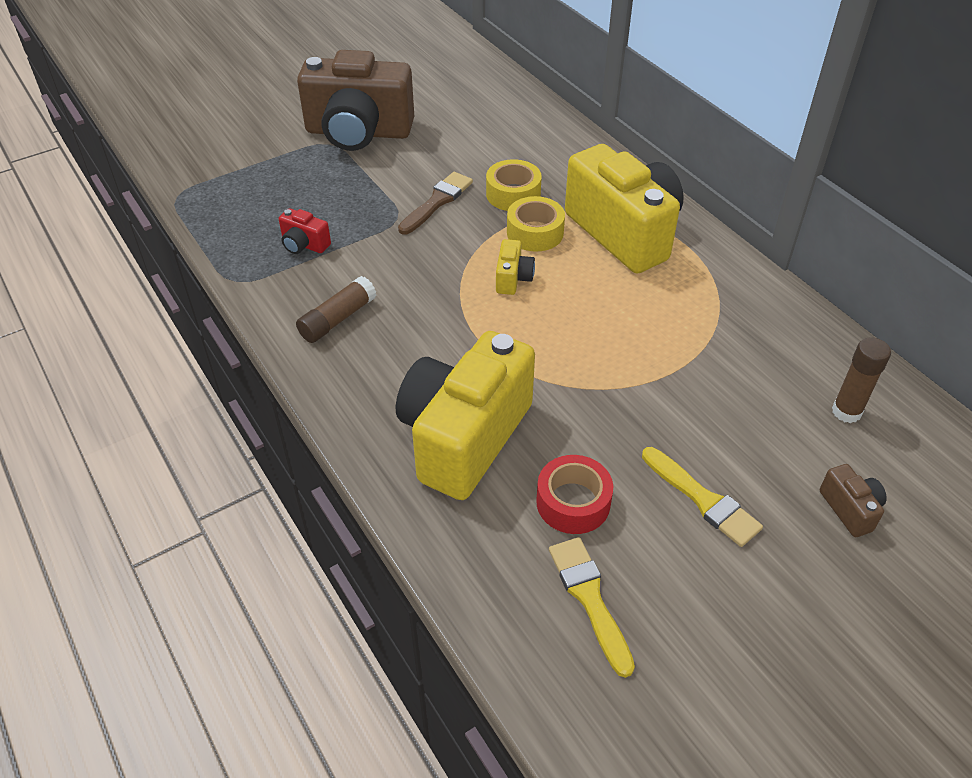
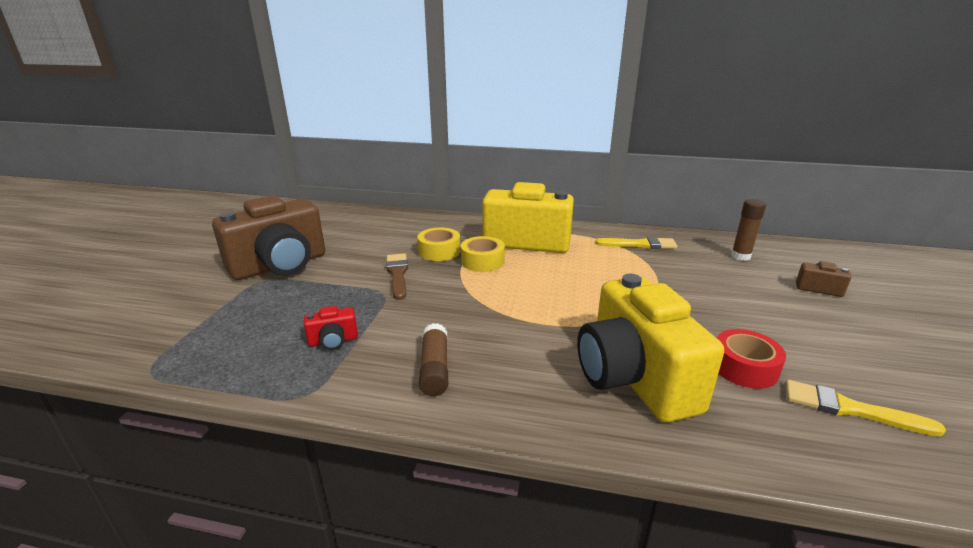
camera: 45 degrees left, 20 degrees down
yellow camera [496,239,535,295] -> none
yellow brush [642,447,763,547] -> yellow brush moved to [595,237,677,249]

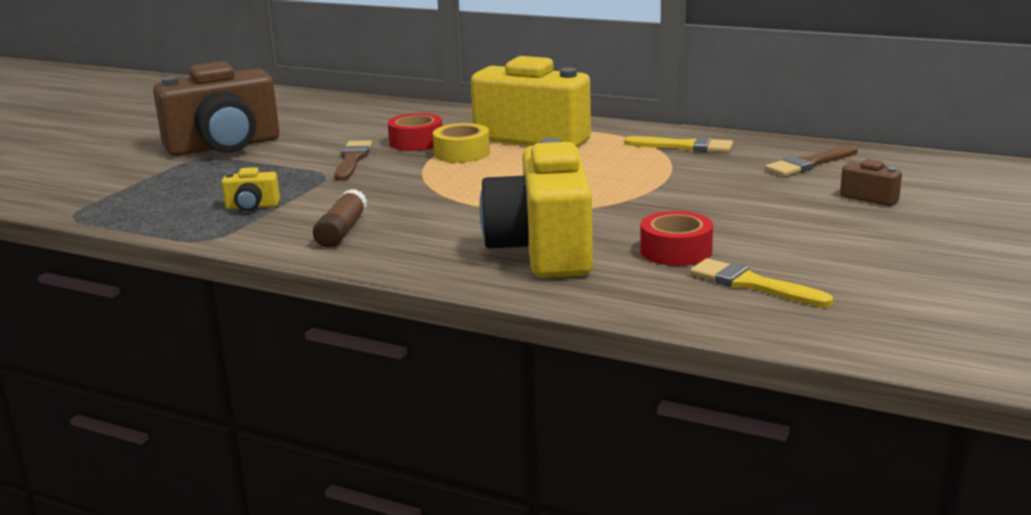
camera: 15 degrees right, 5 degrees down
red camera [304,306,358,350] -> yellow camera [221,167,280,211]
yellow tape [417,228,460,261] -> red tape [388,113,442,151]
brown glue stick [731,199,766,261] -> brown brush [765,145,858,176]

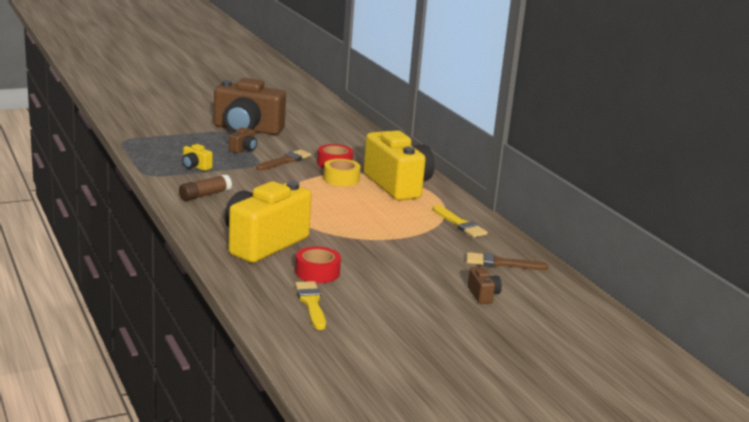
camera: 35 degrees right, 0 degrees up
none -> brown camera [229,127,257,153]

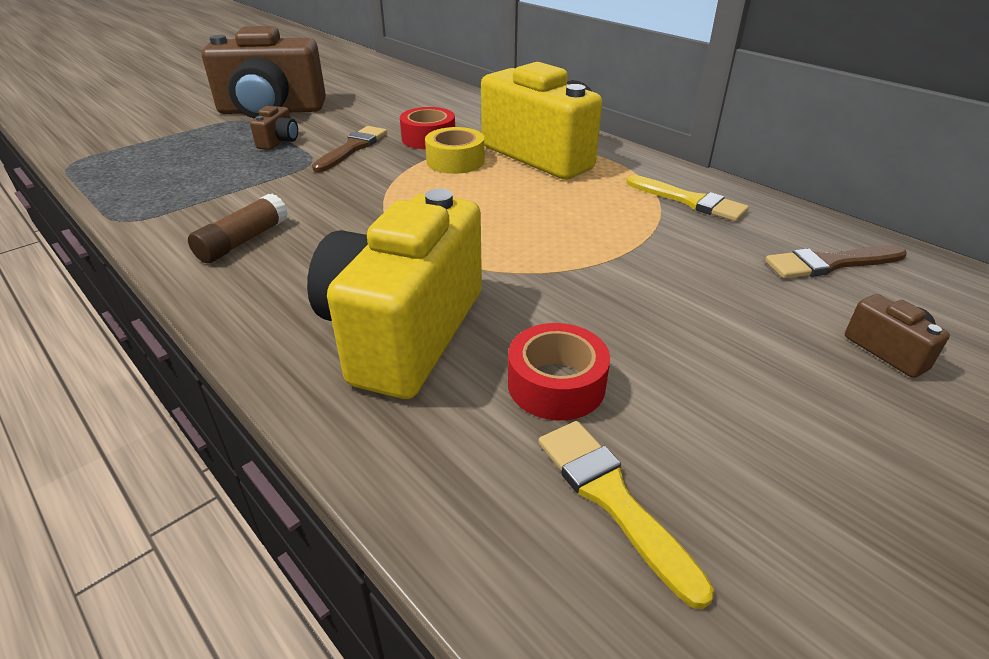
camera: 15 degrees left, 15 degrees up
yellow camera [182,144,213,171] -> none

